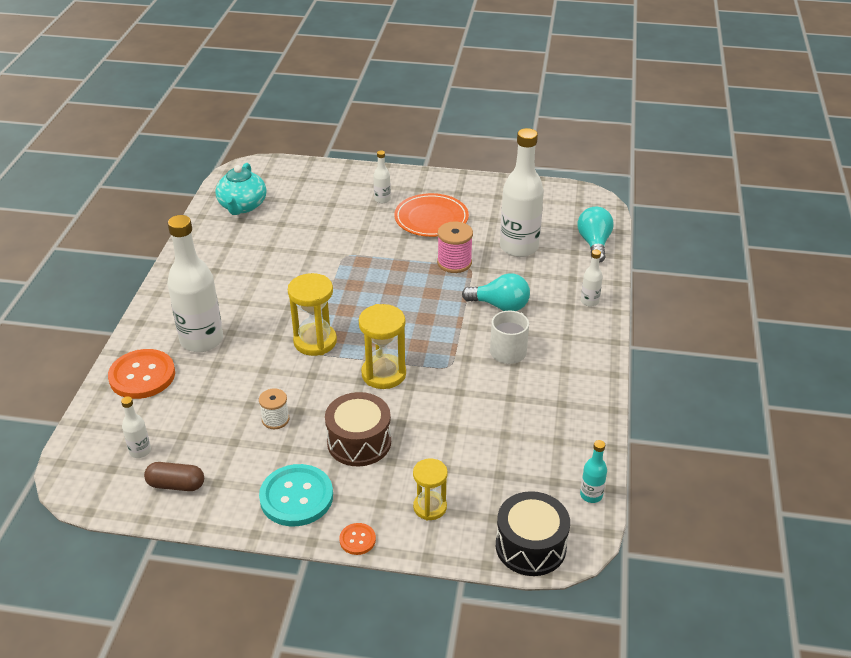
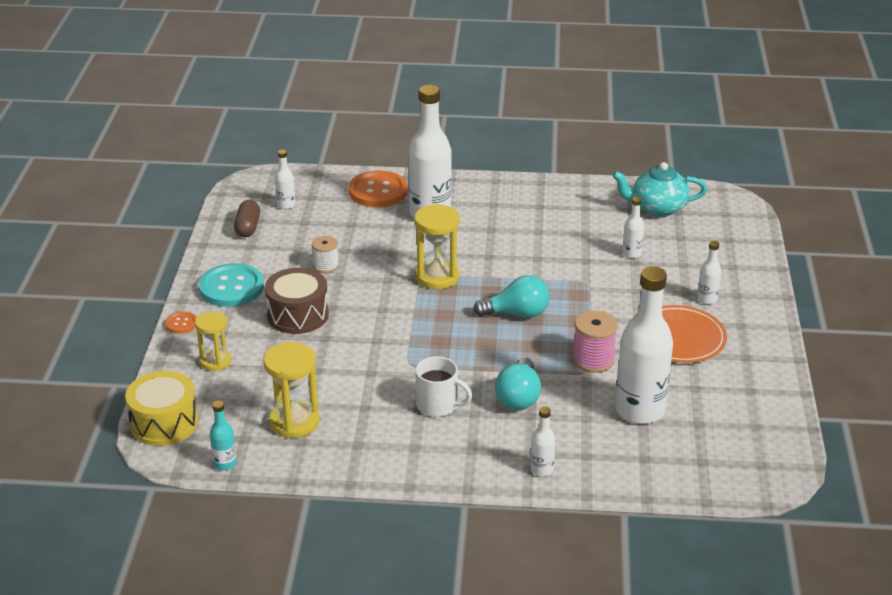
camera: 85 degrees right, 5 degrees down
yellow hourglass [359,304,406,389] -> yellow hourglass moved to [263,342,320,438]
black drum [496,491,570,576] -> yellow drum [125,371,198,446]
turquoise light bulb [578,207,614,263] -> turquoise light bulb moved to [473,275,549,318]
none -> white bottle [622,197,644,258]

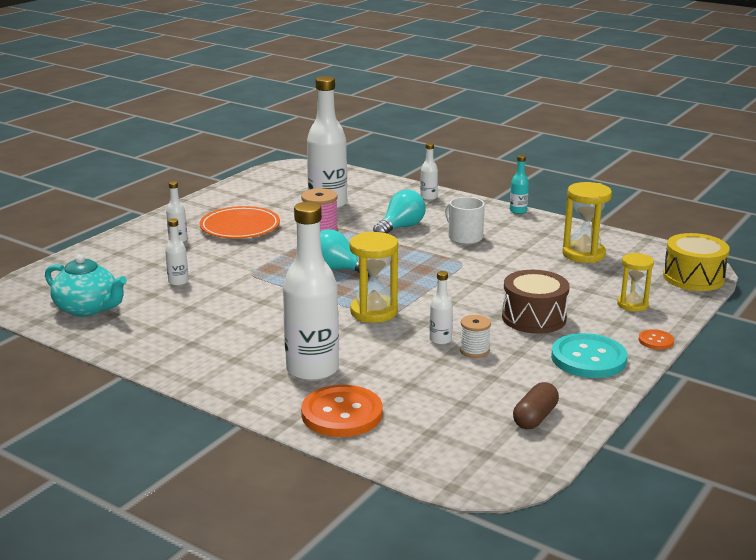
camera: 150 degrees left, 10 degrees down
turquoise bottle [210,401,237,470] -> turquoise bottle moved to [510,155,529,214]
white bottle [275,150,295,209] -> white bottle moved to [429,271,453,345]

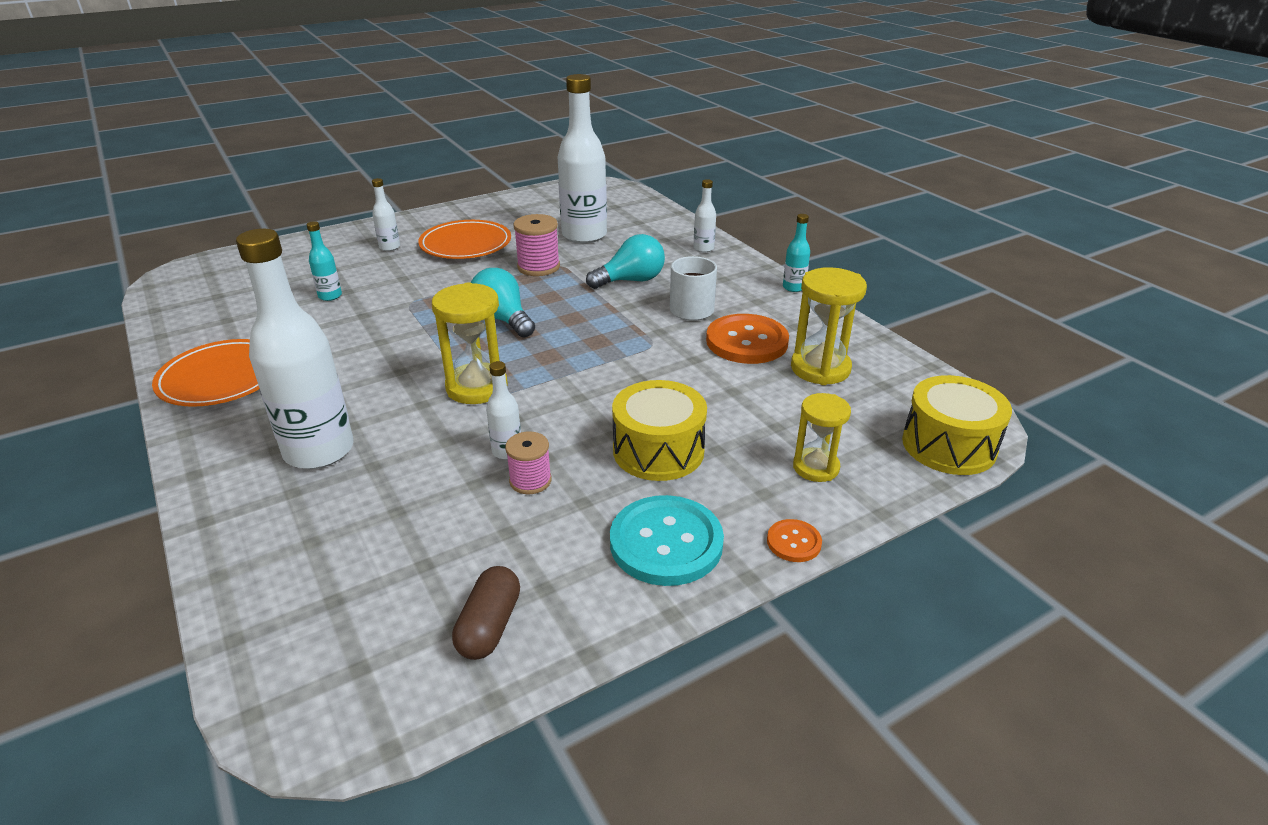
camera: 25 degrees right, 10 degrees up
turquoise teapot [45,254,127,317] -> none
white bottle [165,218,189,286] -> turquoise bottle [306,221,342,301]
orange button [301,385,382,437] -> orange button moved to [706,314,789,364]
white spool [460,315,491,358] -> pink spool [505,432,552,494]
brown drum [502,270,570,334] -> yellow drum [612,380,707,481]
brown capsule [513,382,559,429] -> brown capsule turned 45 degrees counterclockwise [452,566,520,660]
none -> orange plate [152,339,260,407]

